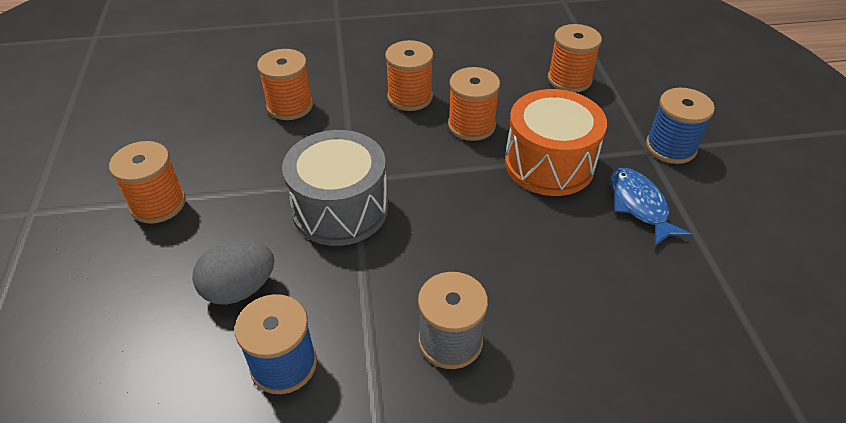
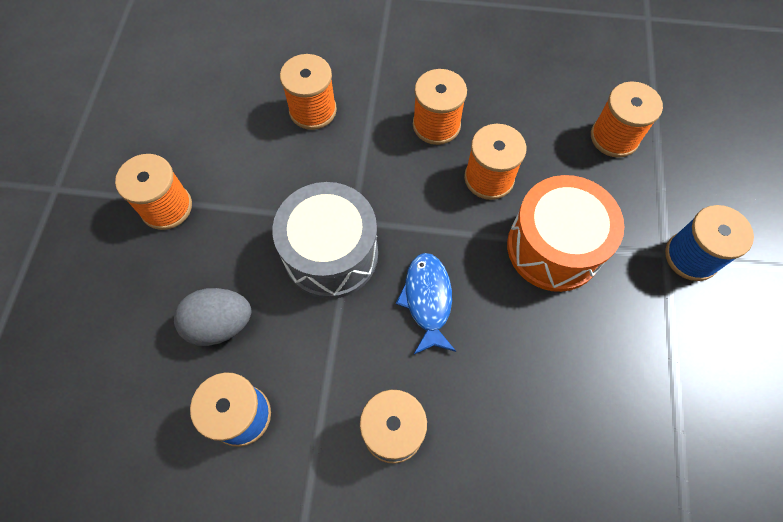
camera: 15 degrees right, 20 degrees up
blue fish [610,168,692,246] -> blue fish moved to [396,253,456,355]

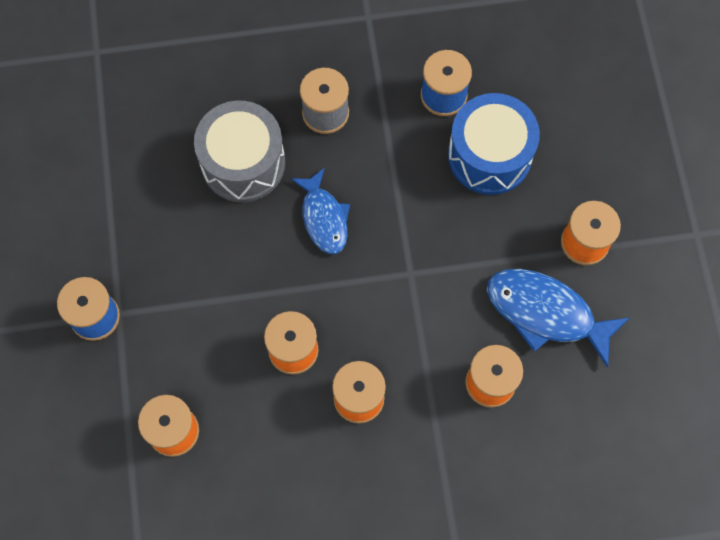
camera: 165 degrees right, 5 degrees up
grey egg [174,288,251,346] -> blue drum [448,93,540,195]
grey drum [272,182,378,299] -> grey drum moved to [194,101,285,202]
orange drum [507,175,624,292] -> none
none -> blue fish [487,269,629,368]

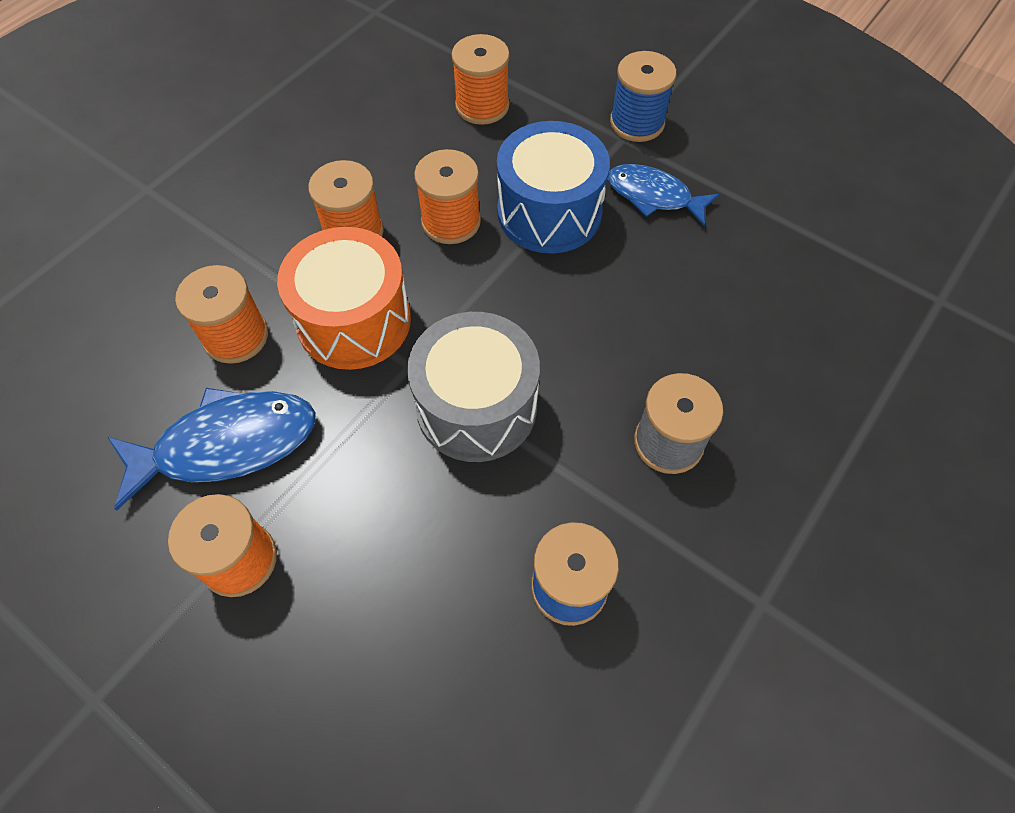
camera: 135 degrees right, 10 degrees down
grey drum [194,101,285,202] -> grey drum moved to [407,312,540,462]
blue fish [291,168,350,254] -> blue fish moved to [608,164,719,226]
blue drum [448,93,540,195] -> blue drum moved to [497,121,610,254]
none -> orange drum [277,227,411,370]

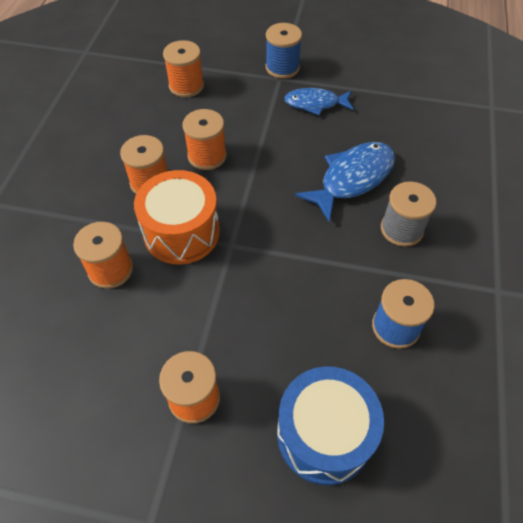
camera: 25 degrees left, 5 degrees down
blue fish [108,388,316,511] -> blue fish moved to [295,142,396,223]
grey drum [407,312,540,462] -> none
blue drum [497,121,610,254] -> blue drum moved to [277,366,384,485]

